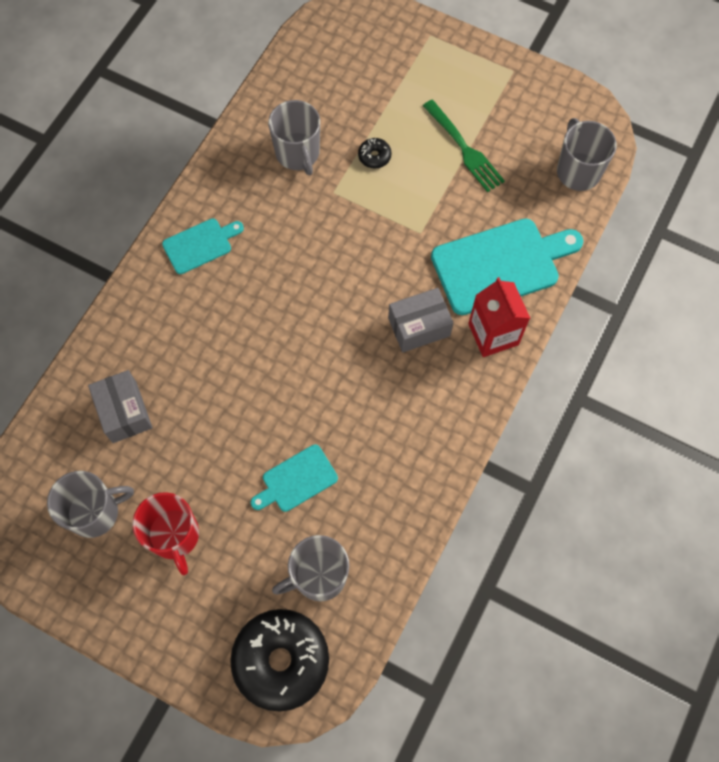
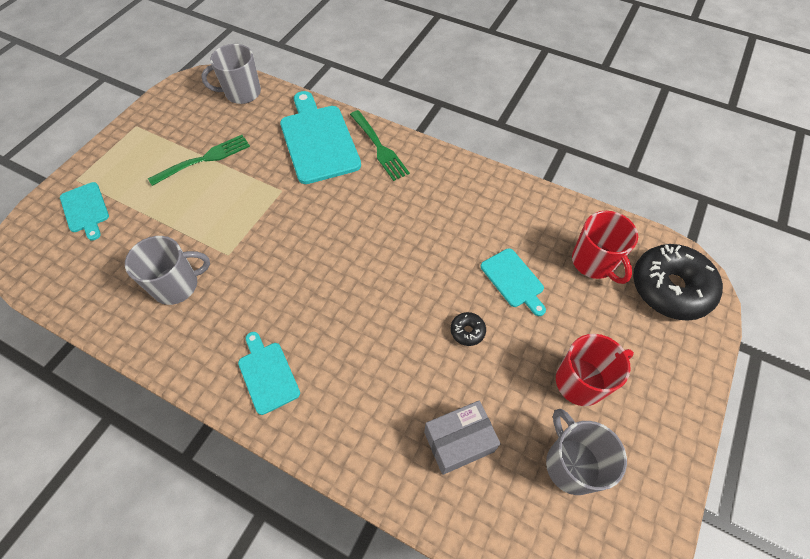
camera: 90 degrees left, 10 degrees down
grey mug [272,535,349,601] -> red mug [572,211,638,284]
black donut [358,138,392,169] -> black donut moved to [451,312,486,346]
grey box [388,288,453,352] -> none
red carton [468,277,530,357] -> green fork [350,110,410,181]
none -> turquoise cutting board [60,182,109,240]

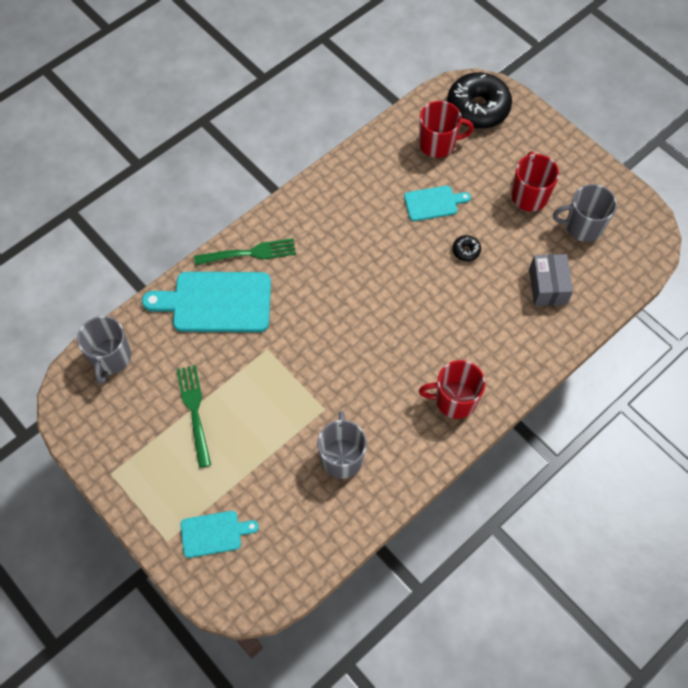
camera: 70 degrees left, 5 degrees up
turquoise cutting board [238,332,300,415] -> red mug [419,360,486,419]

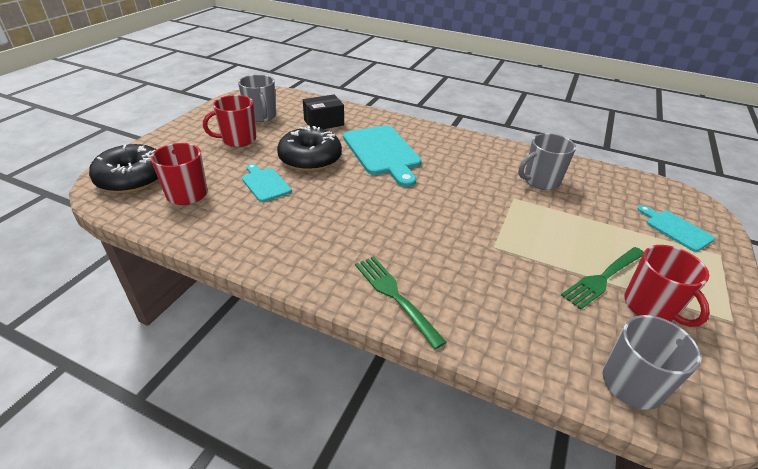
camera: 115 degrees left, 25 degrees down
turquoise cutting board [142,272,271,332] -> turquoise cutting board moved to [343,125,421,187]
red mug [419,360,486,419] -> red mug moved to [624,245,710,327]
black donut [452,235,481,261] -> black donut [277,125,342,172], size x2.42
grey box [529,254,573,306] -> black box [303,94,344,129]

